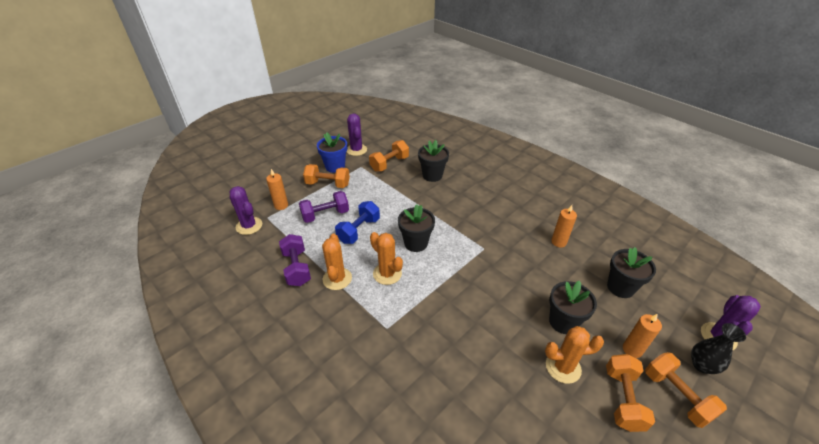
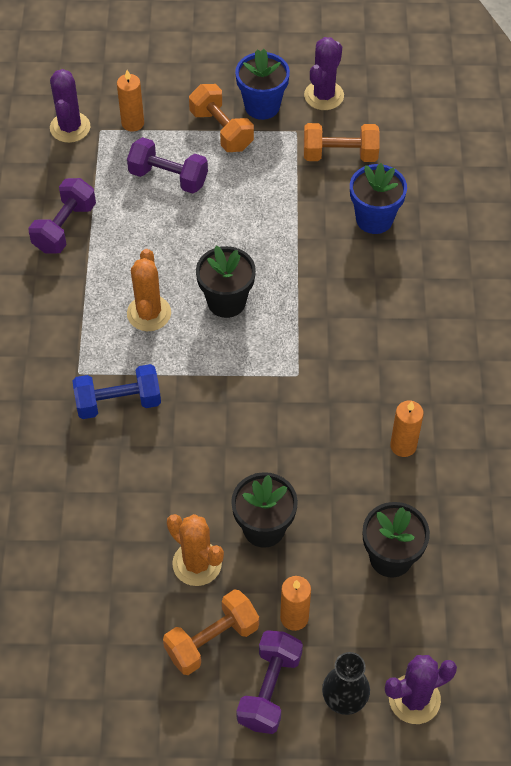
camera: 45 degrees right, 15 degrees up
orange cactus [322,233,352,290] -> none
blue dumbbell [335,201,380,244] -> blue dumbbell moved to [73,364,161,419]
black flower pot [418,140,449,182] -> blue flower pot [350,163,407,234]
orange dumbbell [645,352,727,428] -> purple dumbbell [236,630,303,734]

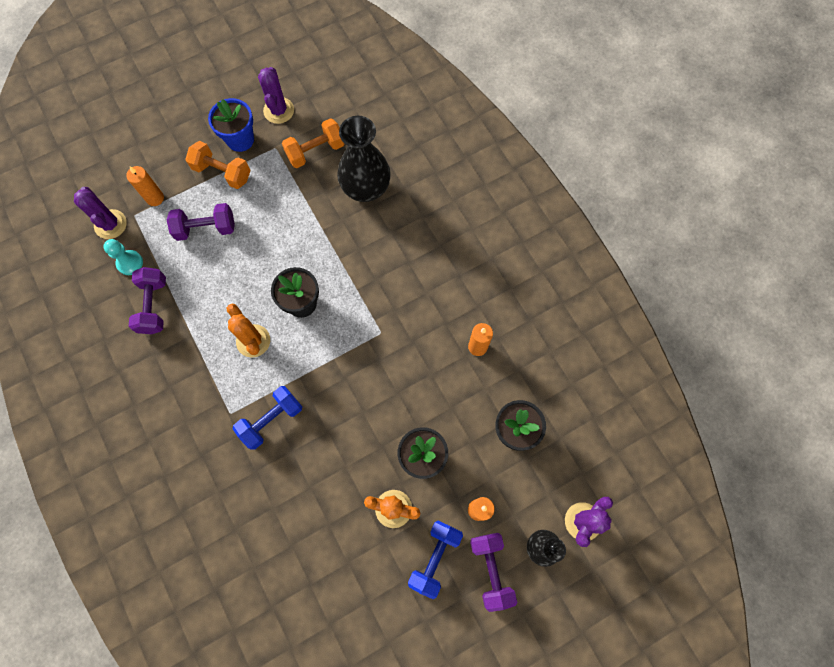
camera: 30 degrees left, 15 degrees up
orange dumbbell [163,589,259,675] -> blue dumbbell [408,521,463,599]
blue flower pot [350,163,407,234] -> black vase [337,116,391,202]
none -> turquoise pawn [103,239,143,275]

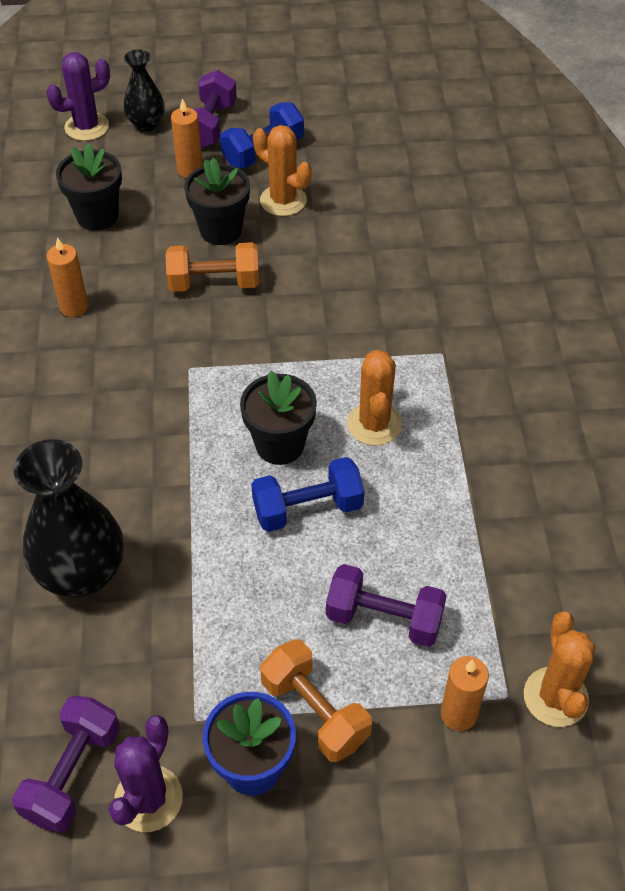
camera: 155 degrees left, 20 degrees down
purple cactus [74,187,127,239] -> orange cactus [524,611,595,727]
turquoise pawn [103,239,143,275] -> none
purple dumbbell [129,267,166,334] -> purple dumbbell moved to [12,696,120,833]
blue dumbbell [233,386,302,450] -> blue dumbbell moved to [251,457,364,532]
orange dumbbell [282,118,345,168] -> orange dumbbell moved to [166,242,259,292]

